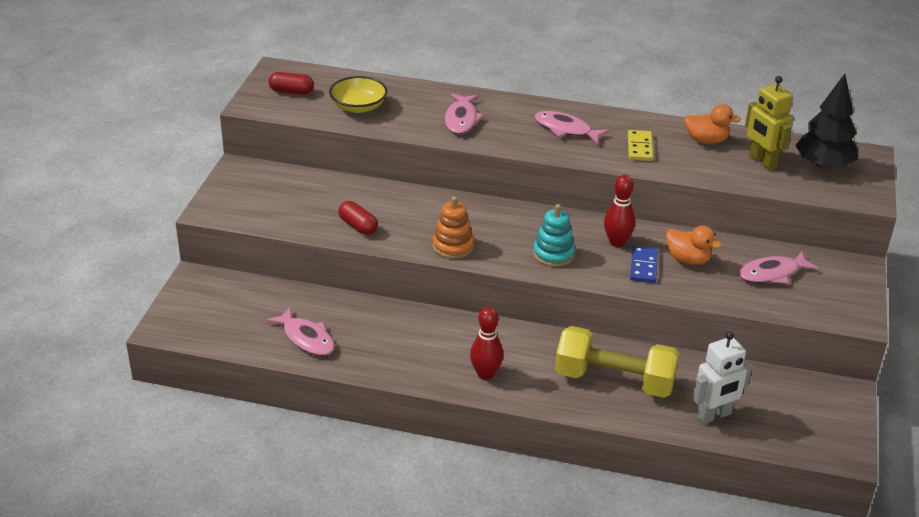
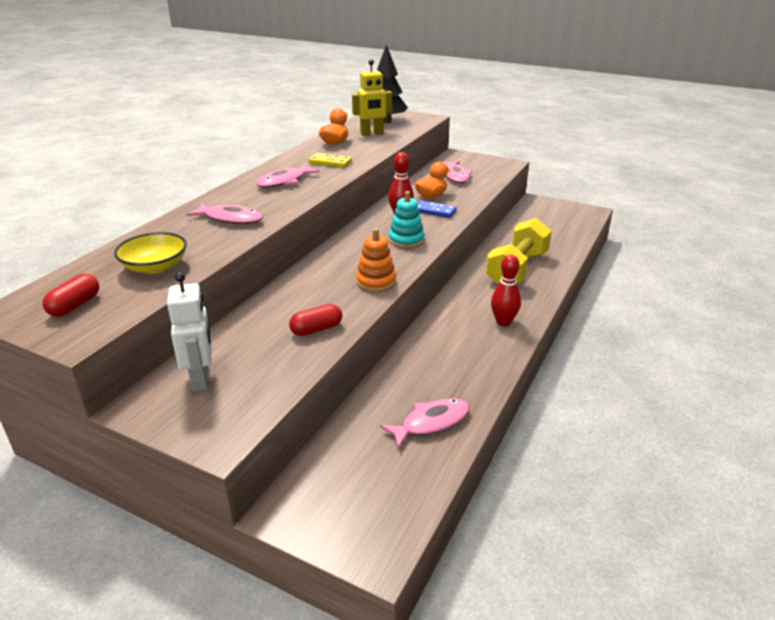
camera: 75 degrees left, 5 degrees down
white robot [692,331,752,424] -> white robot moved to [167,272,212,392]

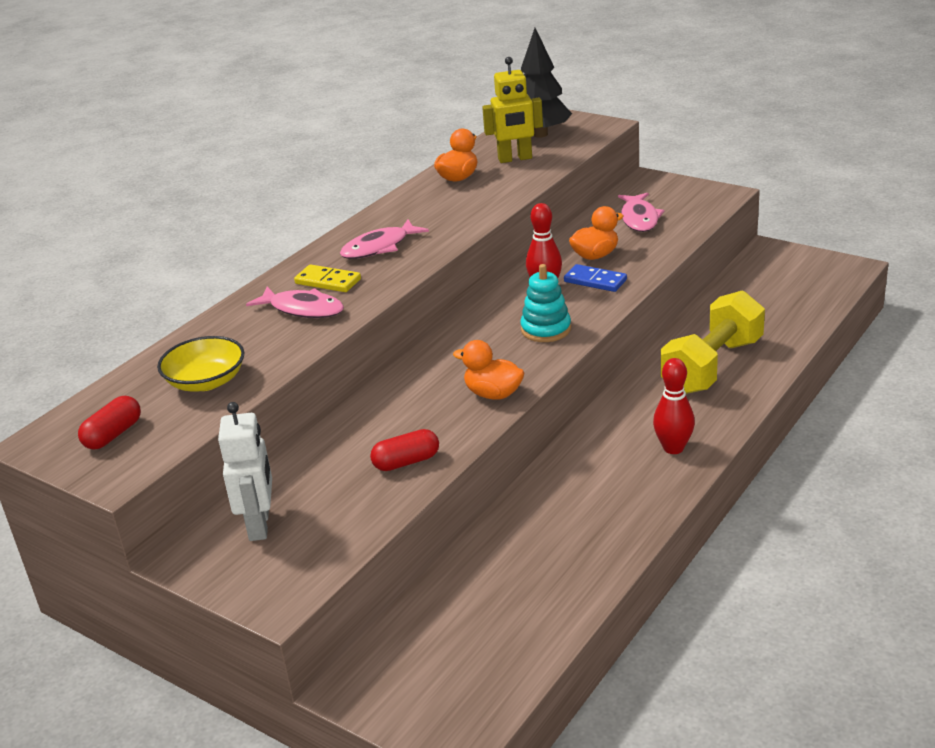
camera: 10 degrees right, 0 degrees up
yellow domino [308,153,352,168] -> yellow domino moved to [294,264,361,292]
orange stacking toy [356,228,396,292] -> orange duck [453,340,525,400]
pink fish [380,398,469,449] -> none

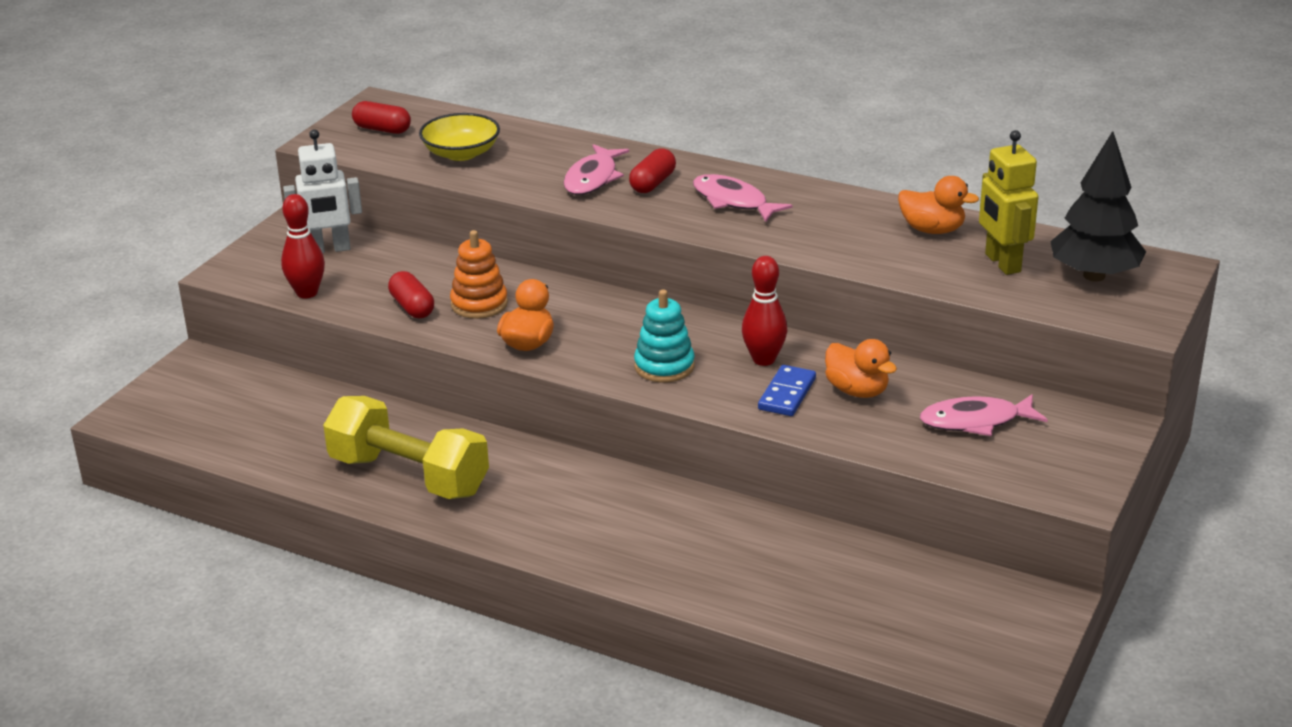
camera: 80 degrees right, 0 degrees up
yellow domino [294,264,361,292] -> red capsule [629,148,676,193]
red bowling pin [653,358,695,454] -> red bowling pin moved to [281,194,325,298]
yellow dumbbell [661,290,765,394] -> yellow dumbbell moved to [323,396,489,499]
none -> orange stacking toy [450,230,508,319]

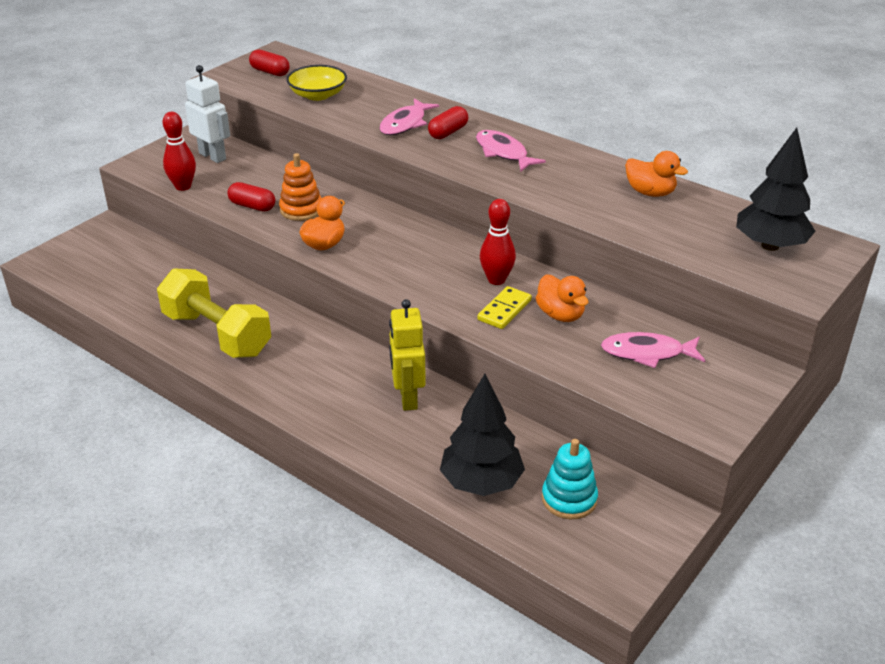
camera: 10 degrees right, 5 degrees up
white robot [283,129,362,253] -> white robot turned 135 degrees counterclockwise [185,65,230,163]
red capsule [388,271,434,318] -> red capsule turned 45 degrees counterclockwise [227,182,275,212]
turquoise stacking toy [634,290,695,383] -> turquoise stacking toy moved to [542,439,598,519]
blue domino [758,365,816,416] -> yellow domino [477,286,532,329]
yellow robot [979,130,1038,275] -> yellow robot moved to [389,299,426,411]
none -> black tree [440,374,525,496]

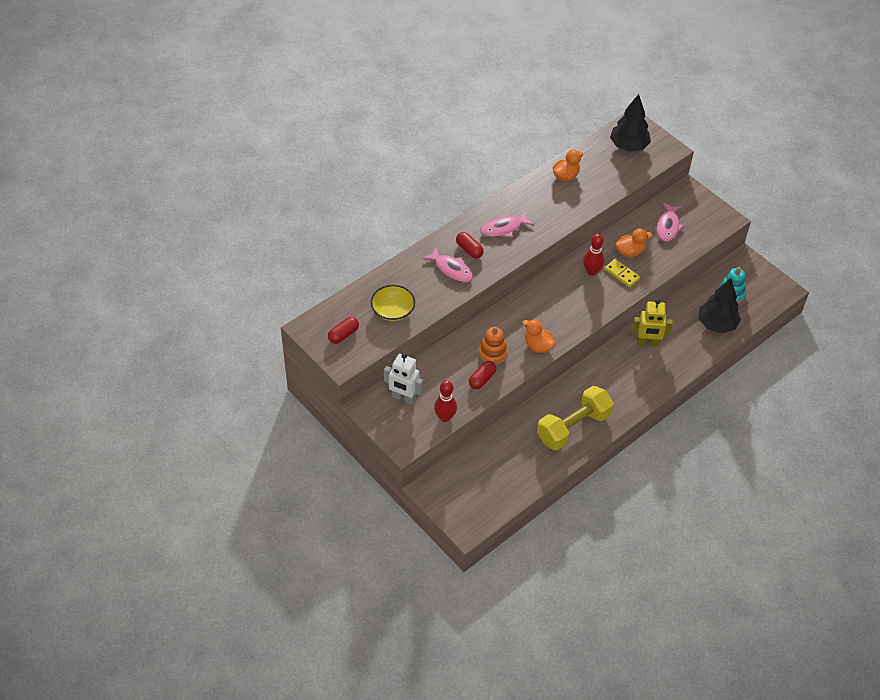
camera: 80 degrees left, 15 degrees up
white robot [185,65,230,163] -> white robot turned 120 degrees counterclockwise [384,353,423,405]

